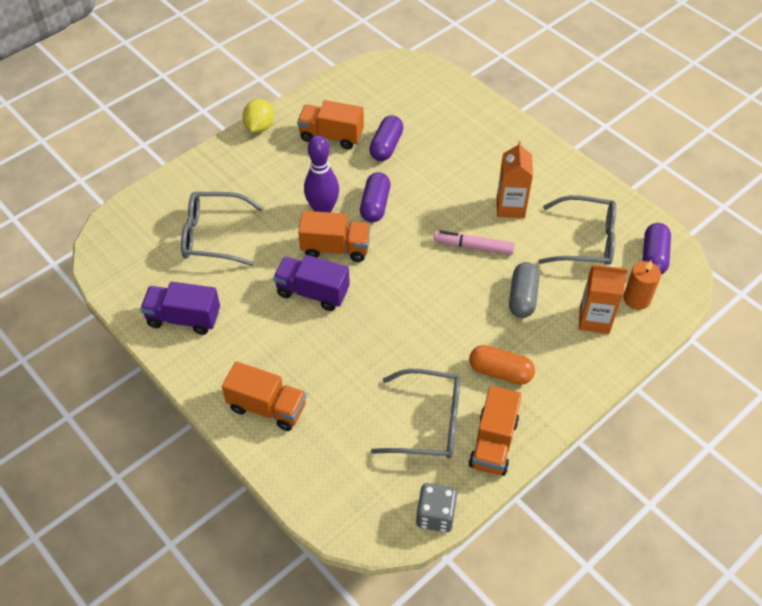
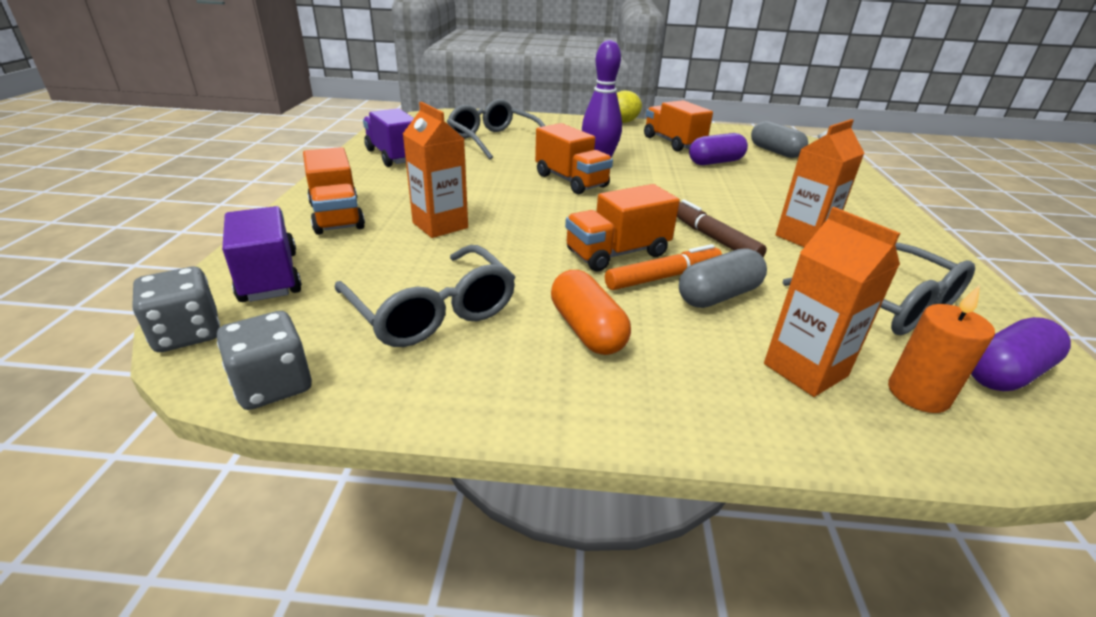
camera: 45 degrees right, 20 degrees down
purple truck [273,255,350,311] -> purple truck moved to [222,206,302,302]
purple capsule [360,172,391,222] -> none
pink marker [433,230,515,255] -> brown marker [677,199,767,257]
orange truck [469,386,522,476] -> orange truck moved to [565,184,680,271]
none -> grey dice [132,267,220,352]
none -> orange carton [403,102,468,238]
none -> orange marker [605,244,722,290]
none -> grey capsule [751,121,808,158]

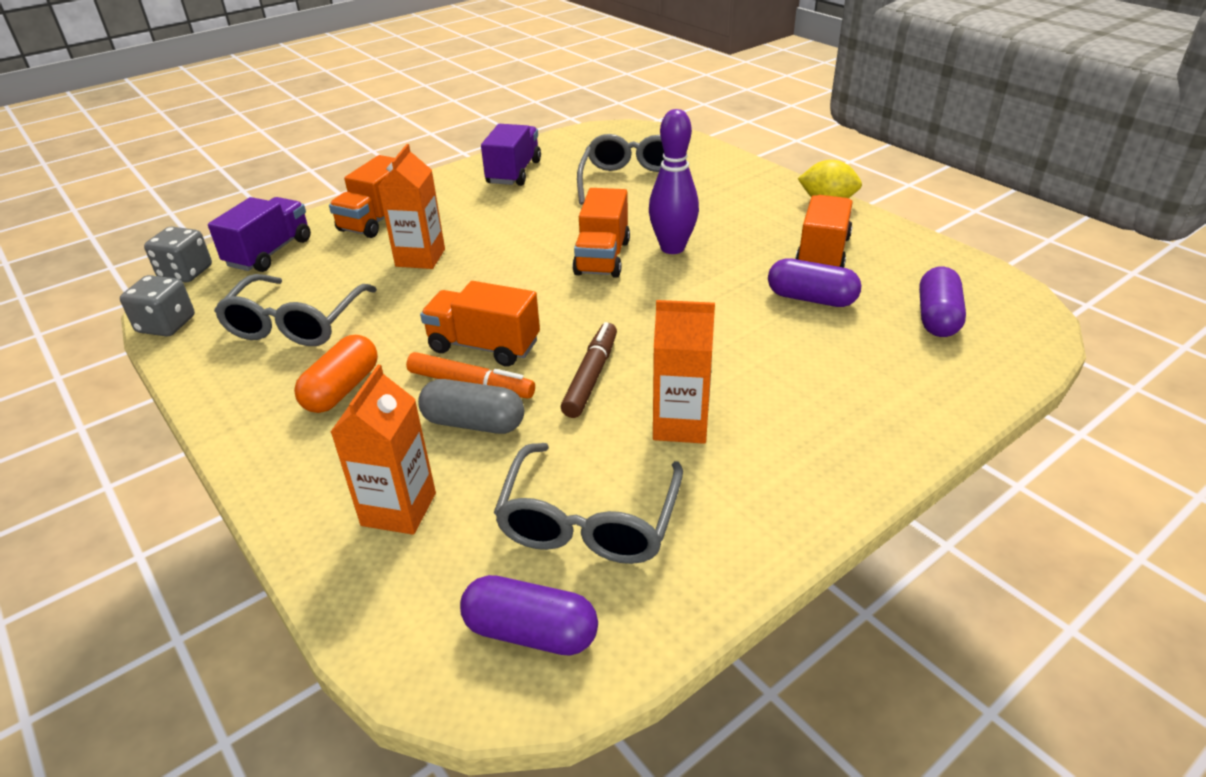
camera: 50 degrees right, 5 degrees up
grey capsule [751,121,808,158] -> purple capsule [919,266,966,337]
orange candle [888,285,995,413] -> none

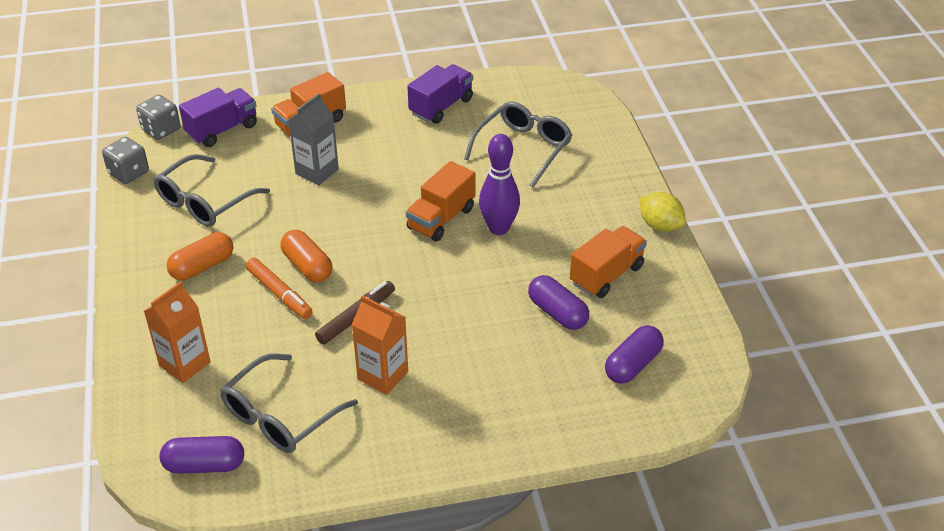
camera: 25 degrees right, 5 degrees up
orange carton [378,144,445,269] -> grey carton [288,93,339,186]
grey capsule [418,379,524,434] -> none
orange truck [420,281,540,366] -> orange capsule [280,230,332,282]
purple capsule [460,575,598,656] -> purple capsule turned 45 degrees counterclockwise [160,436,244,474]

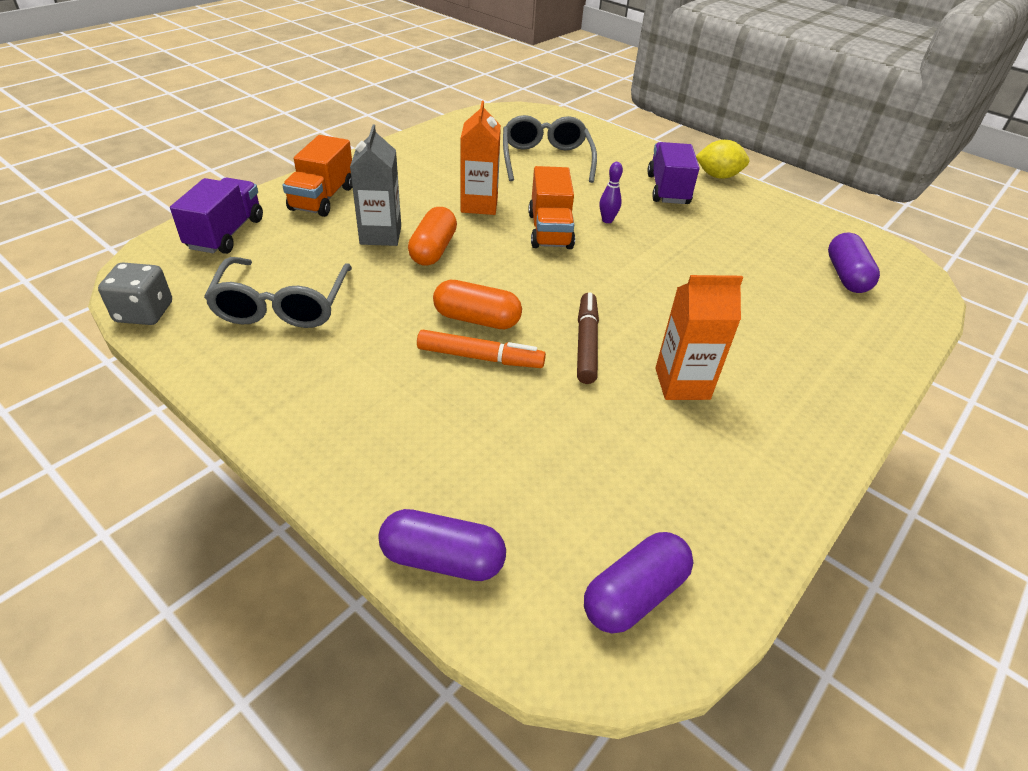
camera: 40 degrees left, 0 degrees up
grey dice [136,95,181,140] -> none
orange carton [144,281,211,383] -> orange carton moved to [460,101,501,215]
orange capsule [167,232,233,280] -> orange capsule moved to [408,207,457,266]
grey glasses [220,353,358,453] -> none
purple truck [407,64,473,124] -> purple truck moved to [647,142,700,204]
purple bowling pin [479,134,520,235] -> purple bowling pin [600,162,623,223], size x0.50
purple capsule [528,275,589,330] -> purple capsule moved to [378,509,506,581]
orange truck [570,226,647,298] -> none

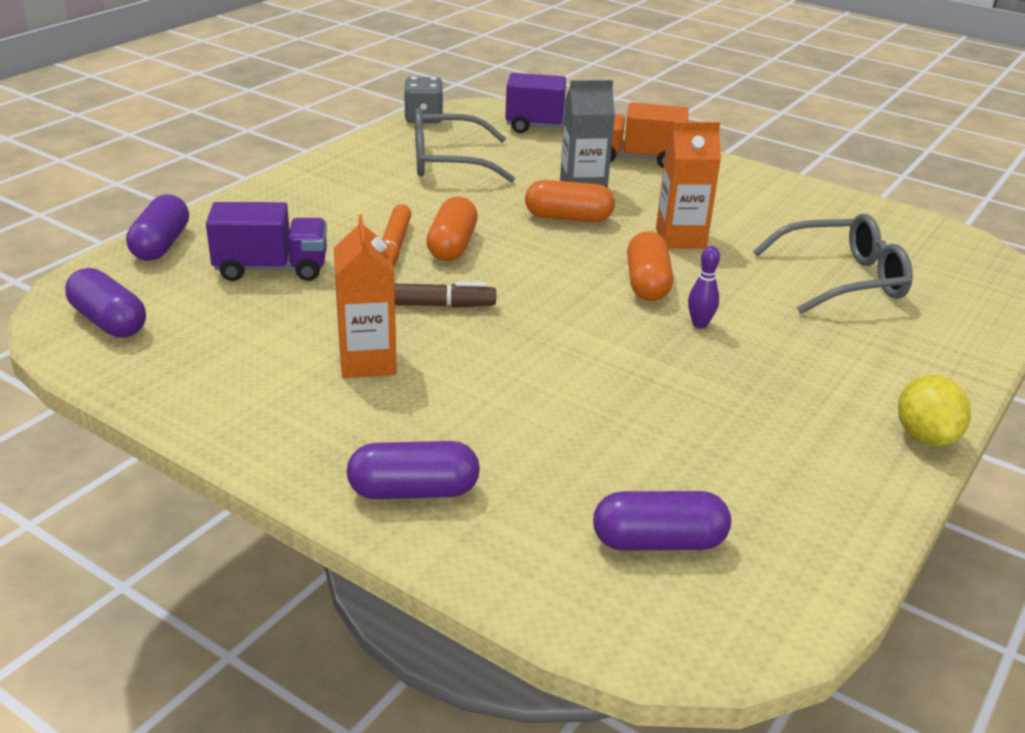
camera: 85 degrees right, 10 degrees down
orange truck [528,166,575,249] -> orange capsule [627,231,673,301]
purple truck [647,142,700,204] -> purple truck moved to [206,202,327,281]
none -> purple capsule [347,441,480,499]

